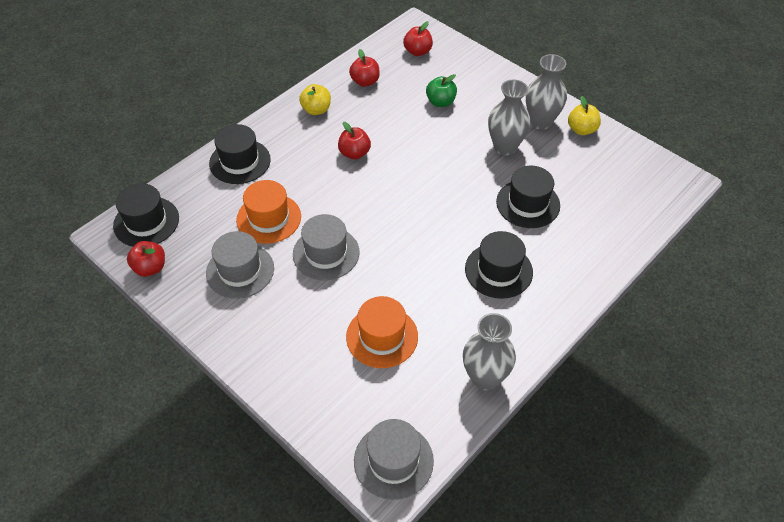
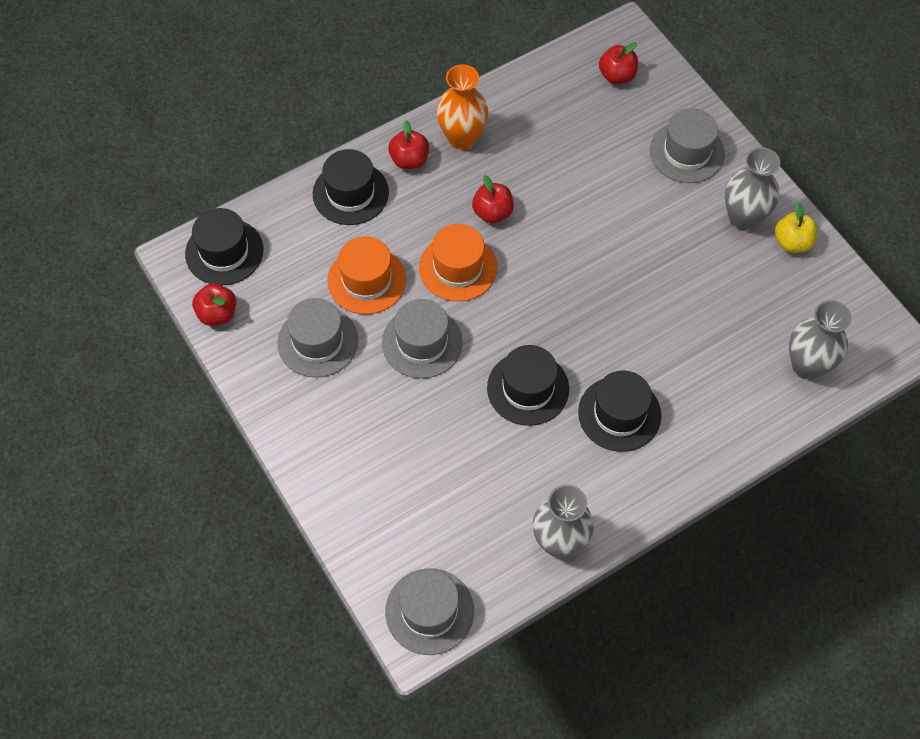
camera: 15 degrees right, 10 degrees up
yellow apple [299,84,331,115] -> orange vase [436,64,488,150]
orange hat [346,296,418,368] -> orange hat moved to [419,224,497,302]
red apple [349,49,380,87] -> red apple moved to [388,120,429,169]
green apple [426,74,457,107] -> none
grey vase [488,79,531,155] -> grey vase moved to [789,300,851,380]
black hat [496,166,560,228] -> black hat moved to [487,345,569,426]
none -> grey hat [650,108,725,183]

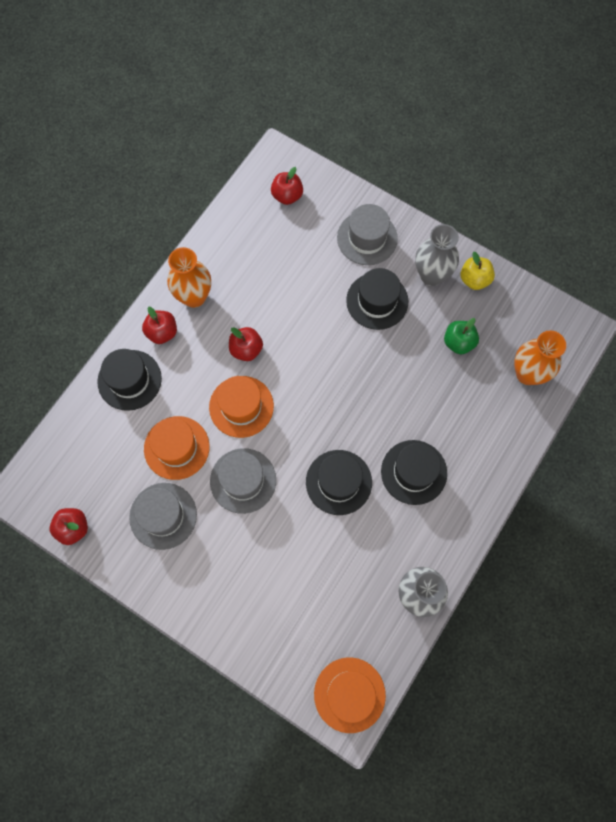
camera: 25 degrees left, 10 degrees up
black hat [185,208,263,285] -> black hat moved to [346,268,408,330]
grey hat [385,568,474,655] -> orange hat [314,657,386,733]
grey vase [789,300,851,380] -> orange vase [514,330,566,385]
none -> green apple [444,318,479,354]

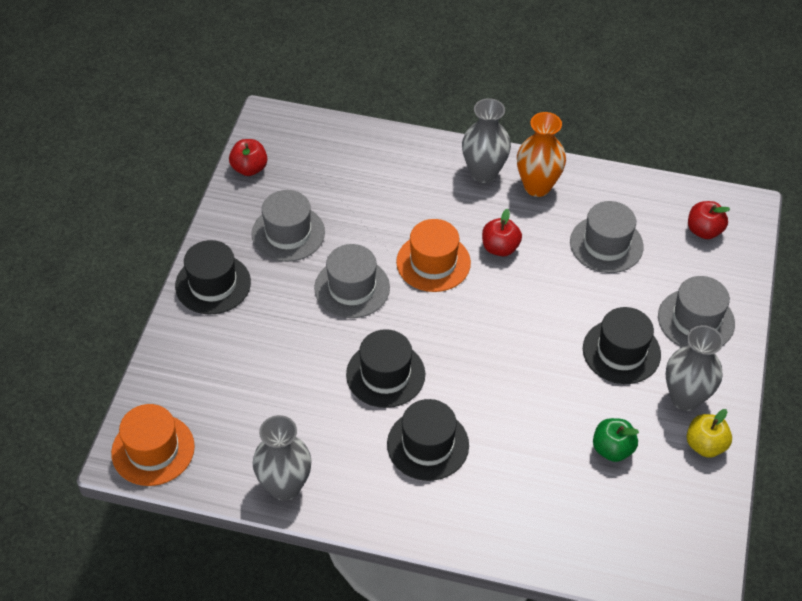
camera: 70 degrees right, 20 degrees down
black hat [97,349,162,411] -> black hat moved to [175,240,251,314]
red apple [142,306,177,344] -> grey vase [462,98,511,183]
orange hat [144,416,210,480] -> none
orange vase [514,330,566,385] -> none
none -> grey hat [570,201,644,273]

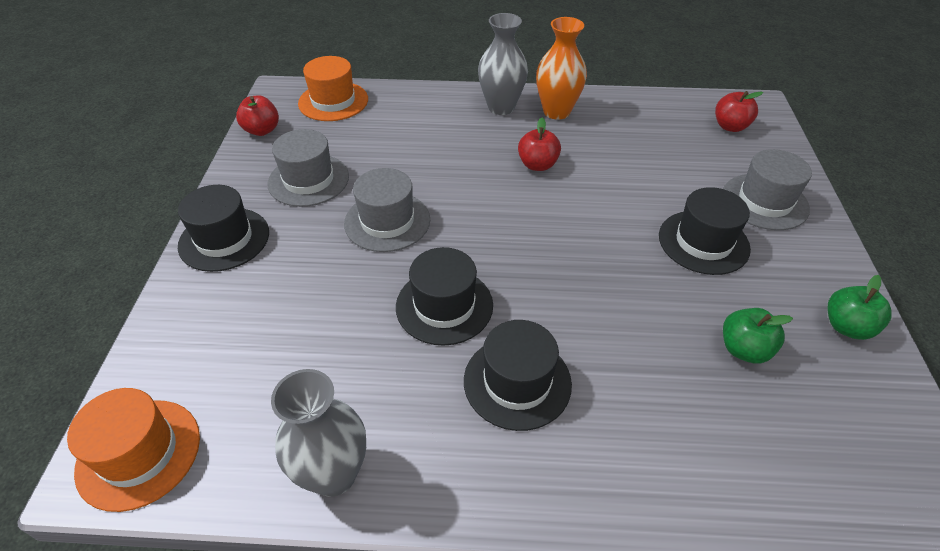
camera: 10 degrees left, 5 degrees down
orange hat [396,219,471,292] -> orange hat moved to [298,56,368,121]
grey hat [570,201,644,273] -> none
grey vase [666,325,723,411] -> none
yellow apple [687,409,732,458] -> green apple [828,275,892,340]

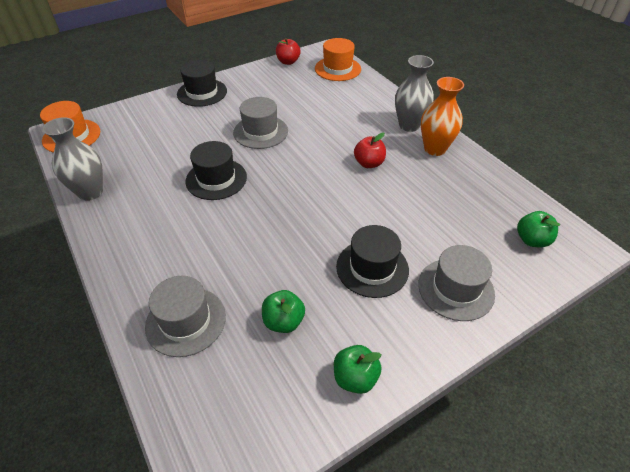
camera: 55 degrees right, 0 degrees up
grey hat [267,129,349,207] -> grey hat moved to [145,276,226,357]
black hat [464,320,572,431] -> none
red apple [715,91,763,132] -> green apple [517,211,560,247]

